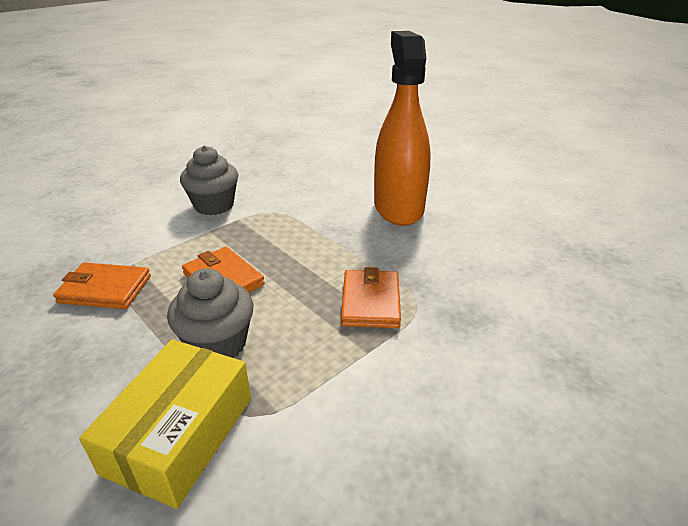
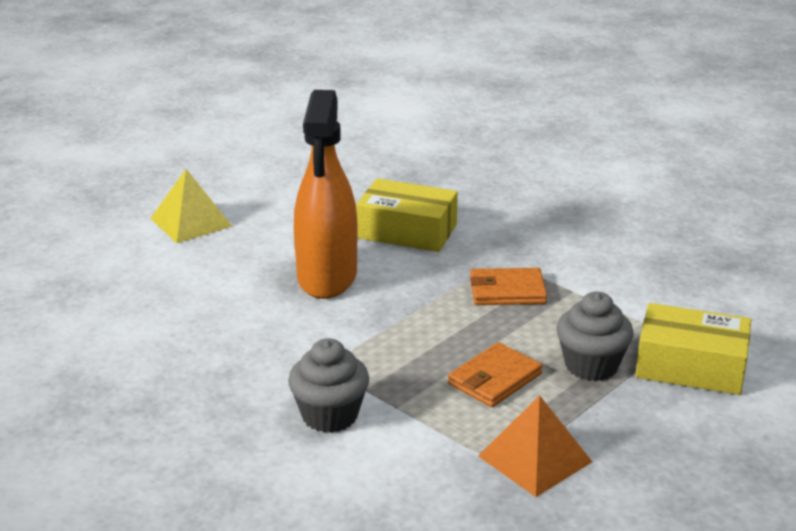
camera: 95 degrees left, 5 degrees down
orange wallet [53,262,151,309] -> orange pyramid [478,395,592,497]
orange spray bottle [374,31,431,226] -> orange spray bottle turned 75 degrees counterclockwise [294,90,358,299]
none -> yellow pyramid [151,169,232,243]
none -> yellow box [356,178,458,252]

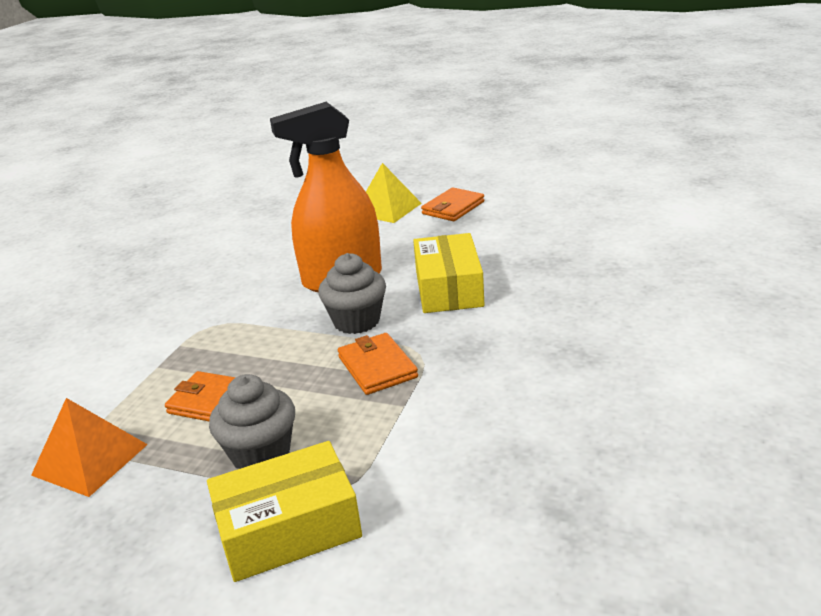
camera: 70 degrees right, 0 degrees up
grey cupcake [288,338,369,433] -> grey cupcake moved to [318,253,386,334]
yellow box [635,303,751,395] -> yellow box turned 75 degrees clockwise [207,441,362,582]
none -> orange wallet [421,187,484,221]

